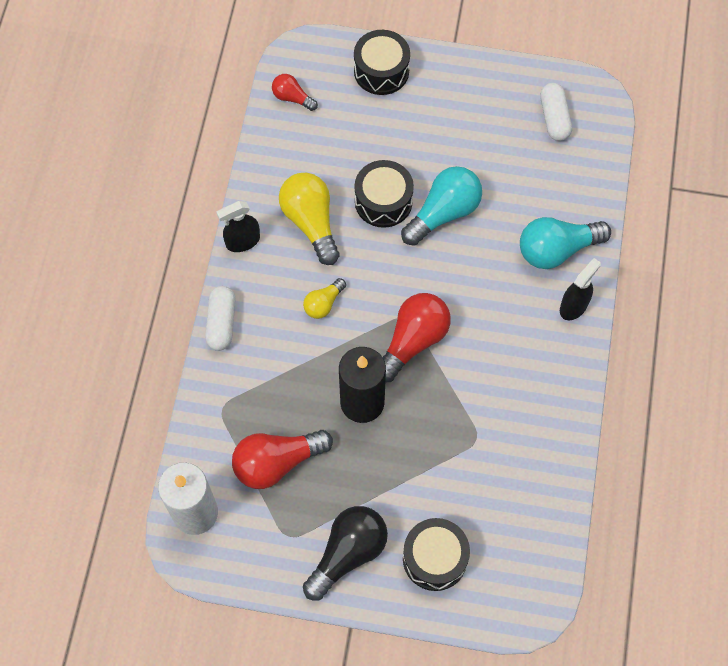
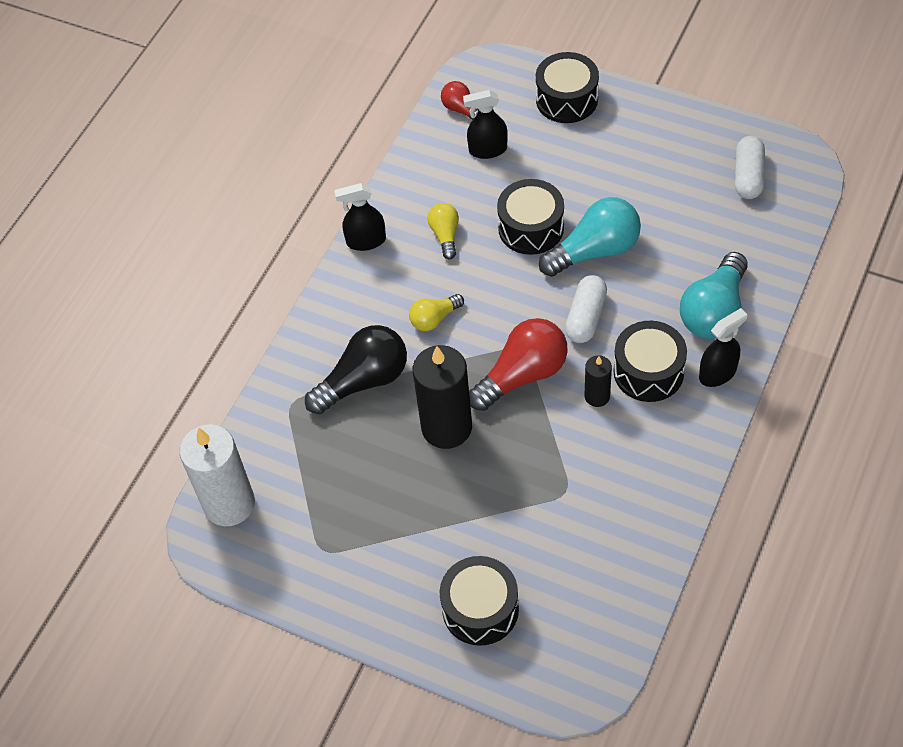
camera: 20 degrees right, 10 degrees down
white capsule [205,286,236,351] -> white capsule moved to [565,275,607,343]
red light bulb [232,430,333,489] -> none
yellow light bulb [279,173,340,265] -> yellow light bulb [427,203,459,259], size x0.55
black light bulb [303,506,388,600] -> black light bulb moved to [305,325,407,414]
turquoise light bulb [520,217,611,269] -> turquoise light bulb turned 60 degrees counterclockwise [680,252,747,339]
none -> black spray bottle [463,90,508,159]
none -> black candle [584,355,612,407]
none -> black drum [613,321,687,402]

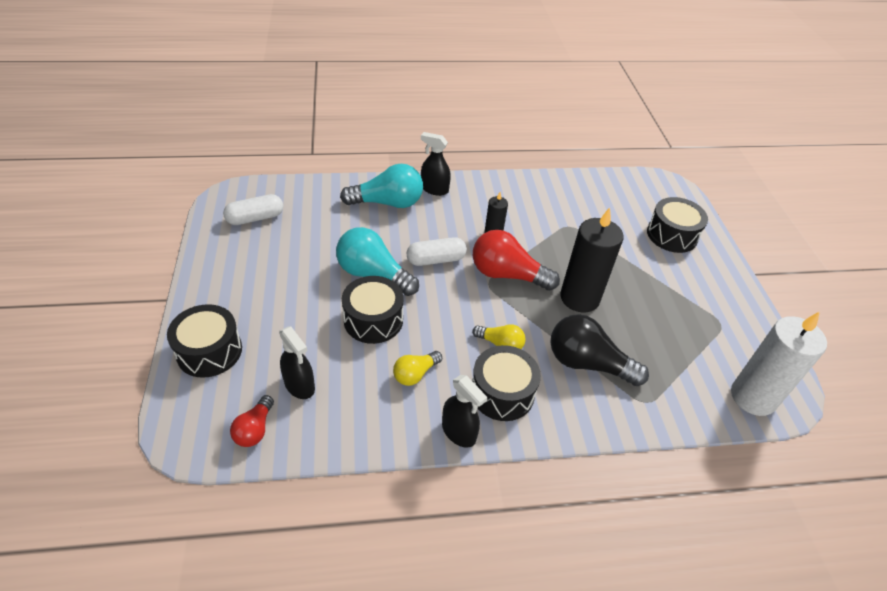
camera: 130 degrees left, 10 degrees down
black drum [613,321,687,402] -> black drum moved to [472,345,541,421]

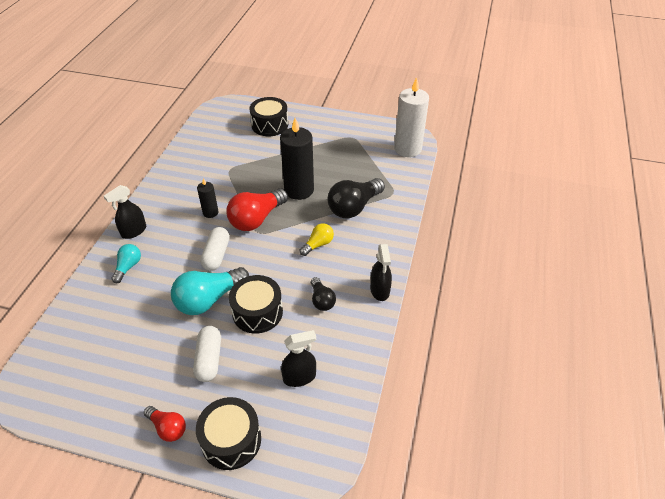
camera: 65 degrees left, 0 degrees up
white capsule [223,194,283,225] -> white capsule moved to [193,326,221,382]
red light bulb [230,395,274,447] -> red light bulb moved to [144,406,186,442]
turquoise light bulb [340,164,423,208] -> turquoise light bulb [111,244,141,283], size x0.55
yellow light bulb [393,351,442,386] -> black light bulb [311,277,336,311]
black spray bottle [442,375,487,448] -> black spray bottle turned 105 degrees clockwise [370,244,392,301]
black drum [472,345,541,421] -> none

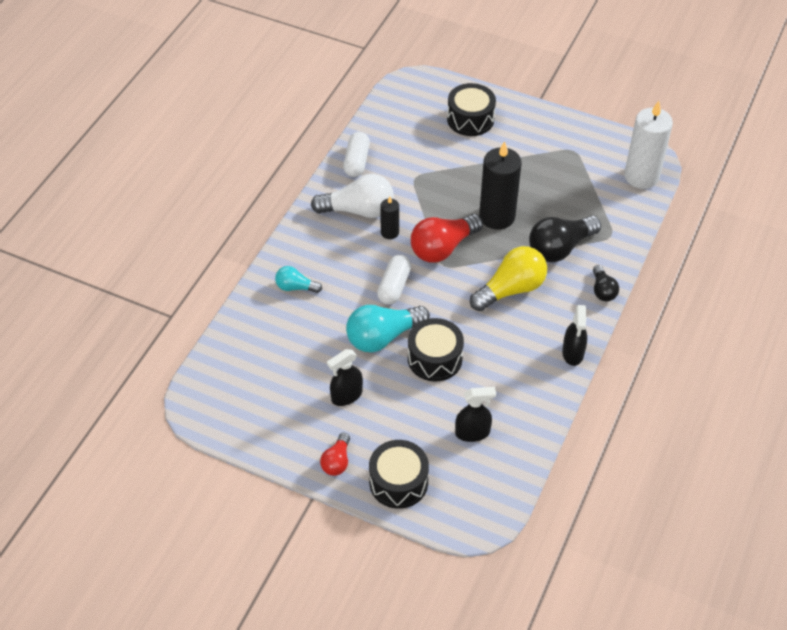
camera: 10 degrees right, 5 degrees up
black spray bottle [104,185,146,239] -> black spray bottle moved to [327,349,363,406]
turquoise light bulb [111,244,141,283] -> turquoise light bulb turned 105 degrees counterclockwise [275,266,322,293]
red light bulb [144,406,186,442] -> red light bulb turned 60 degrees clockwise [320,433,350,476]
white capsule [193,326,221,382] -> white capsule moved to [343,132,370,177]
yellow light bulb [300,223,334,256] -> yellow light bulb [470,246,547,311], size x1.83
black light bulb [311,277,336,311] -> black light bulb moved to [593,265,619,301]
none -> white light bulb [311,174,394,218]

